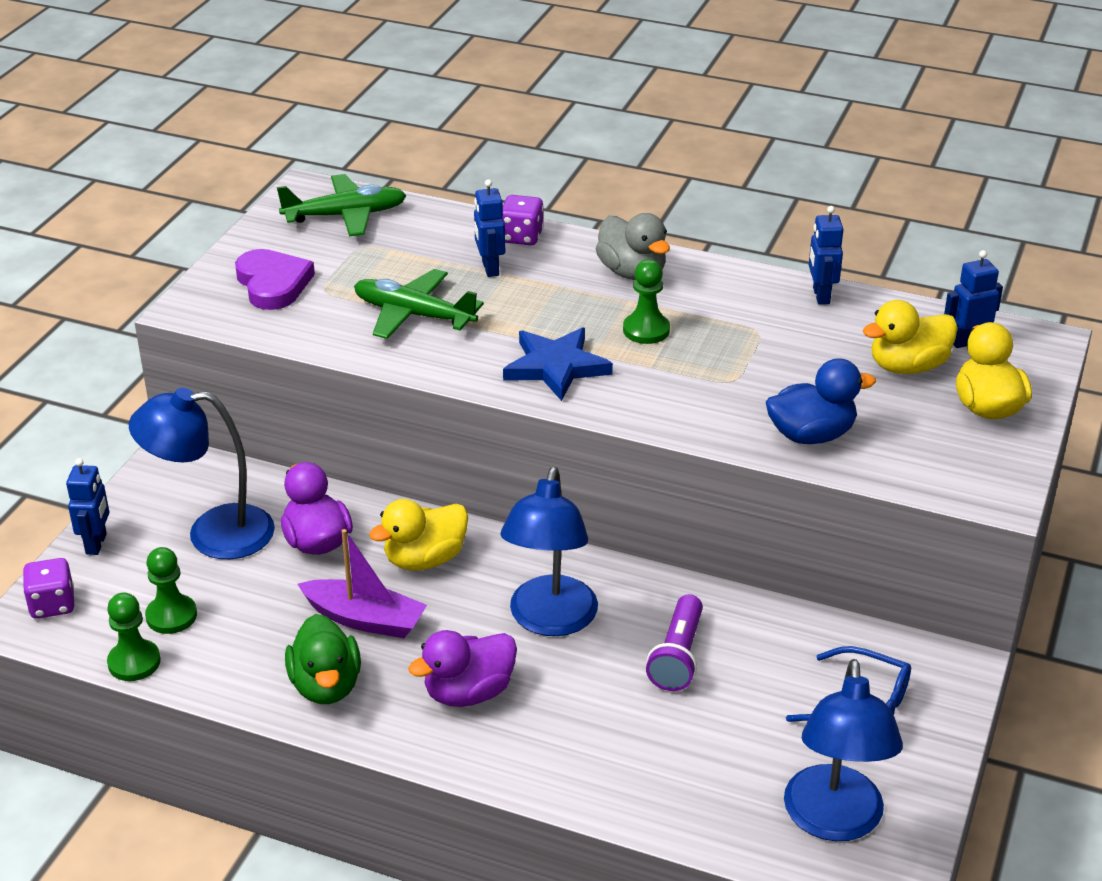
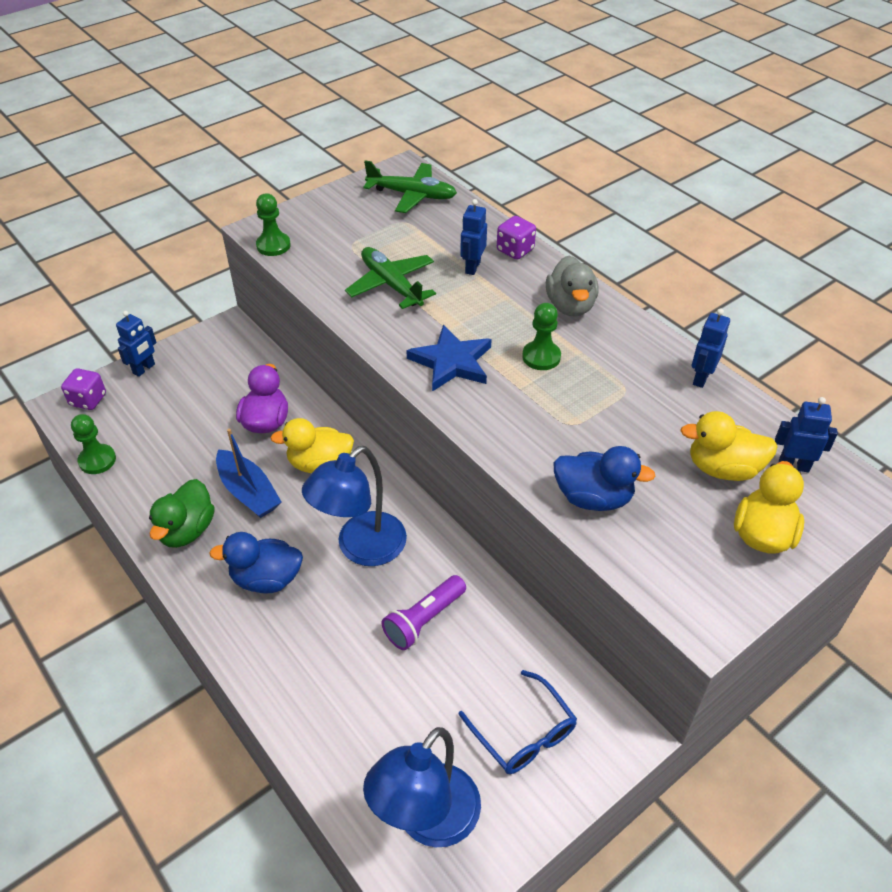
camera: 30 degrees right, 10 degrees up
blue lamp [129,388,275,559] -> none
green pawn [145,547,197,634] -> green pawn moved to [256,193,291,256]
purple heart [235,249,315,310] -> none
purple boat [298,529,427,638] -> blue boat [216,429,282,518]
purple duck [408,630,517,707] -> blue duck [209,532,303,594]

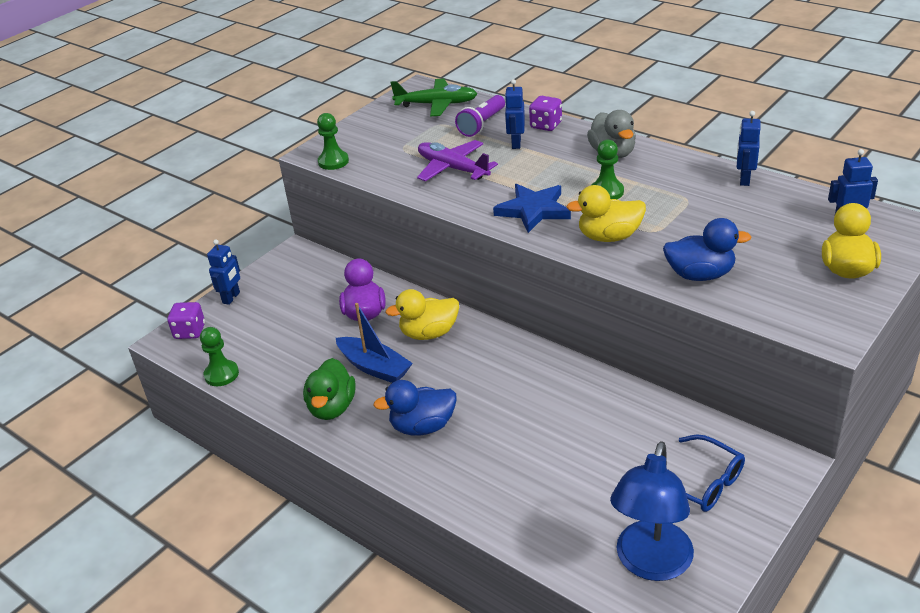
camera: 10 degrees left, 10 degrees down
blue lamp [302,446,407,566] -> none
green plane [345,247,436,309] -> purple plane [417,140,498,181]
purple flashlight [382,575,466,650] -> purple flashlight moved to [455,95,505,137]
yellow duck [680,411,778,481] -> yellow duck moved to [566,185,646,242]

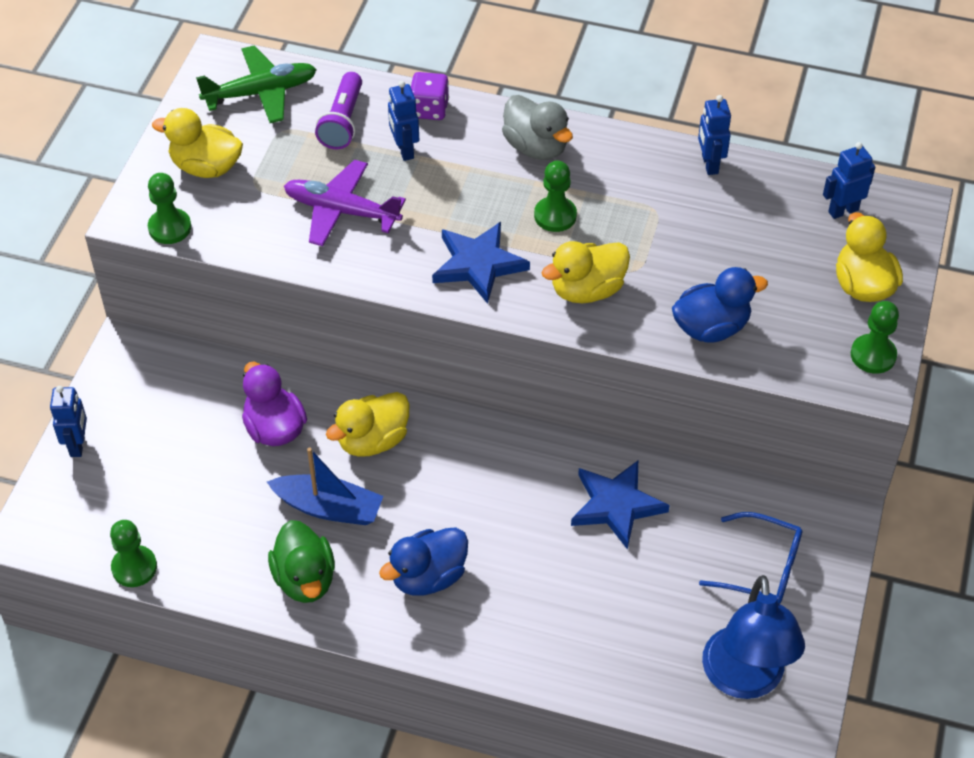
camera: 25 degrees left, 15 degrees up
purple dice [167,302,205,339] -> none
none -> yellow duck [152,108,243,178]
none -> blue star [571,461,670,550]
none -> green pawn [851,301,899,374]

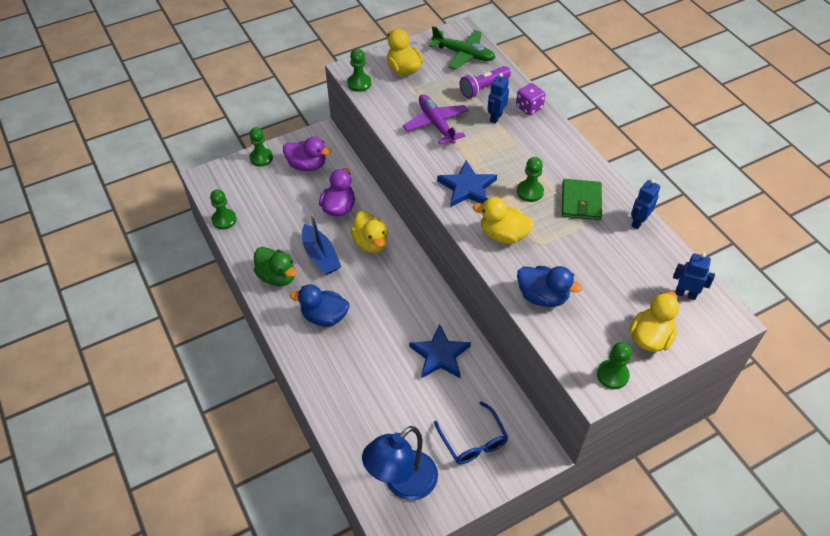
camera: 45 degrees right, 0 degrees up
blue robot [50,386,87,457] -> green pawn [250,127,273,167]
green duck [268,520,335,603] -> green duck turned 75 degrees counterclockwise [254,247,296,286]
yellow duck [326,392,410,457] -> yellow duck turned 120 degrees counterclockwise [350,211,388,253]
grey duck [502,95,573,160] -> none
none -> purple duck [283,137,331,171]
none -> green wallet [562,179,602,220]

